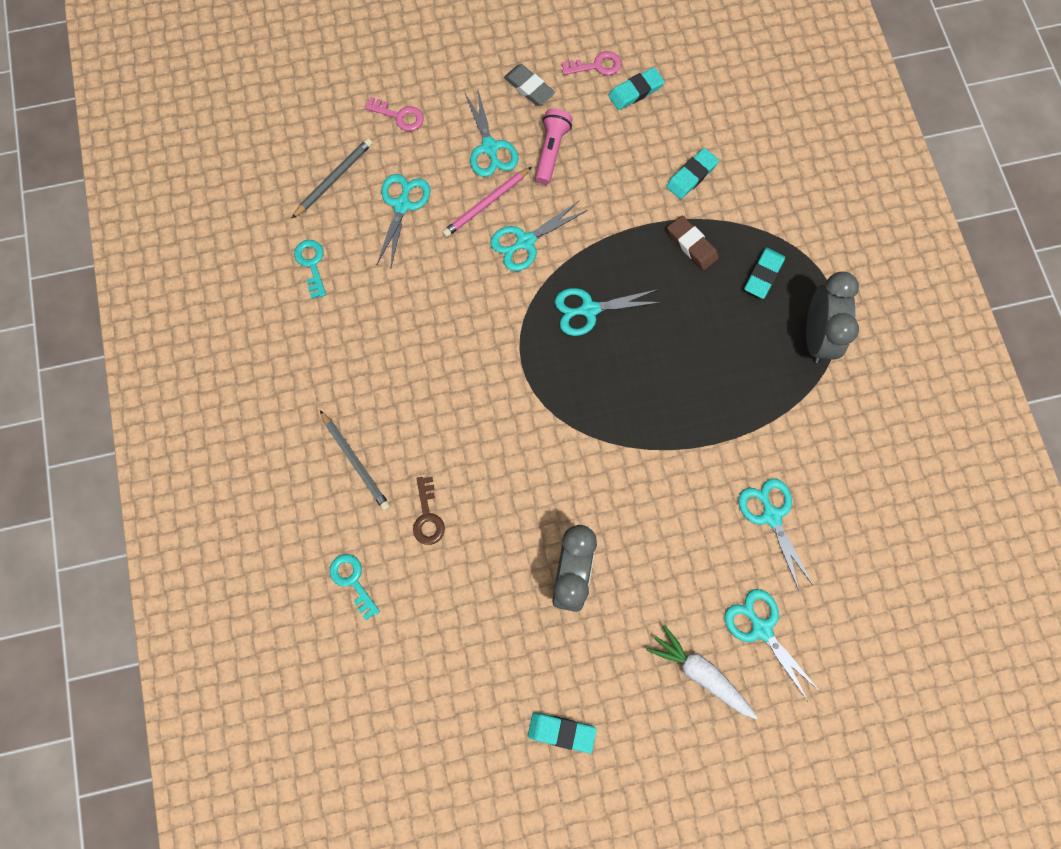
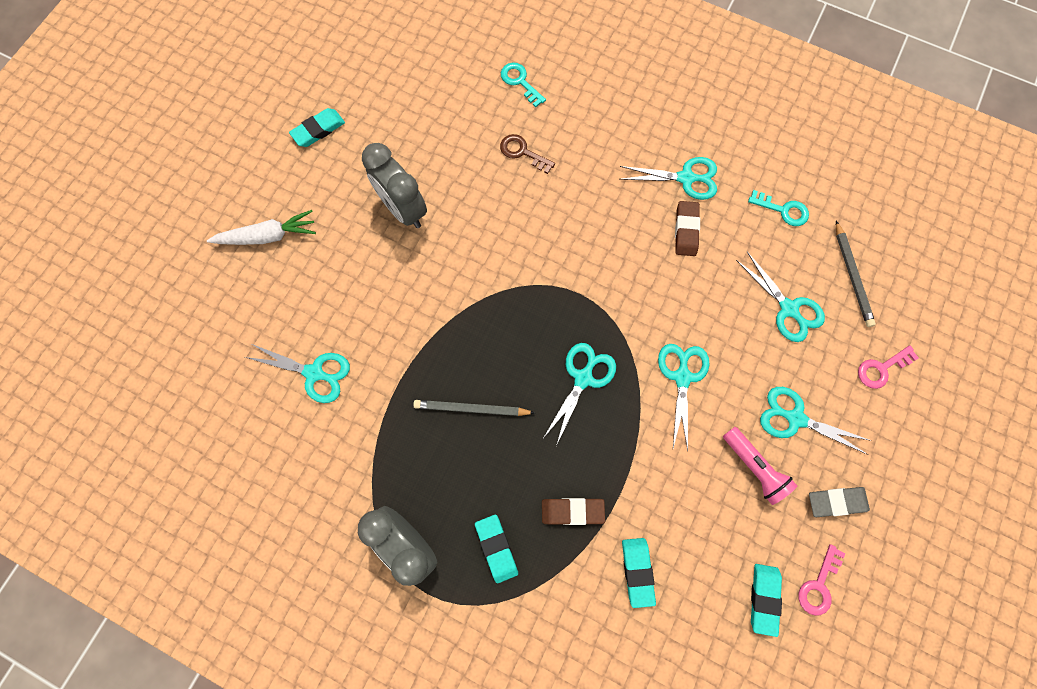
camera: 130 degrees right, 0 degrees up
grey pencil [320,410,390,511] -> grey pencil moved to [413,400,535,416]
turquoise key [329,554,380,620] -> turquoise key turned 135 degrees counterclockwise [501,63,546,107]
pink pencil [442,167,532,237] -> none
turquoise scissors [725,589,819,701] -> turquoise scissors moved to [620,157,717,200]
none -> brown eraser [675,201,700,256]

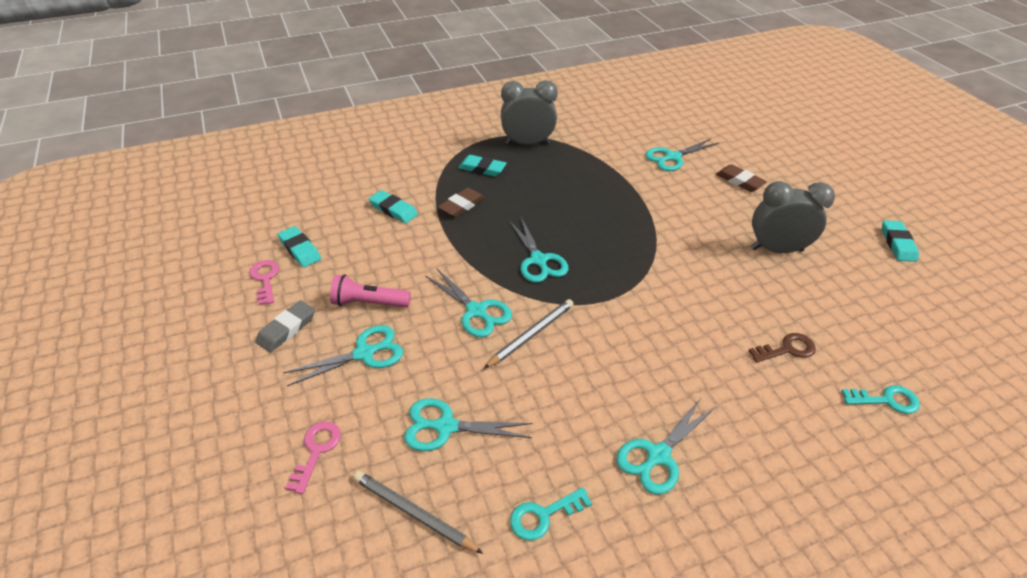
camera: 130 degrees right, 30 degrees down
white carrot [207,210,316,245] -> none
grey pencil [413,400,535,416] -> grey pencil moved to [484,299,574,369]
brown eraser [675,201,700,256] -> brown eraser moved to [716,164,767,192]

